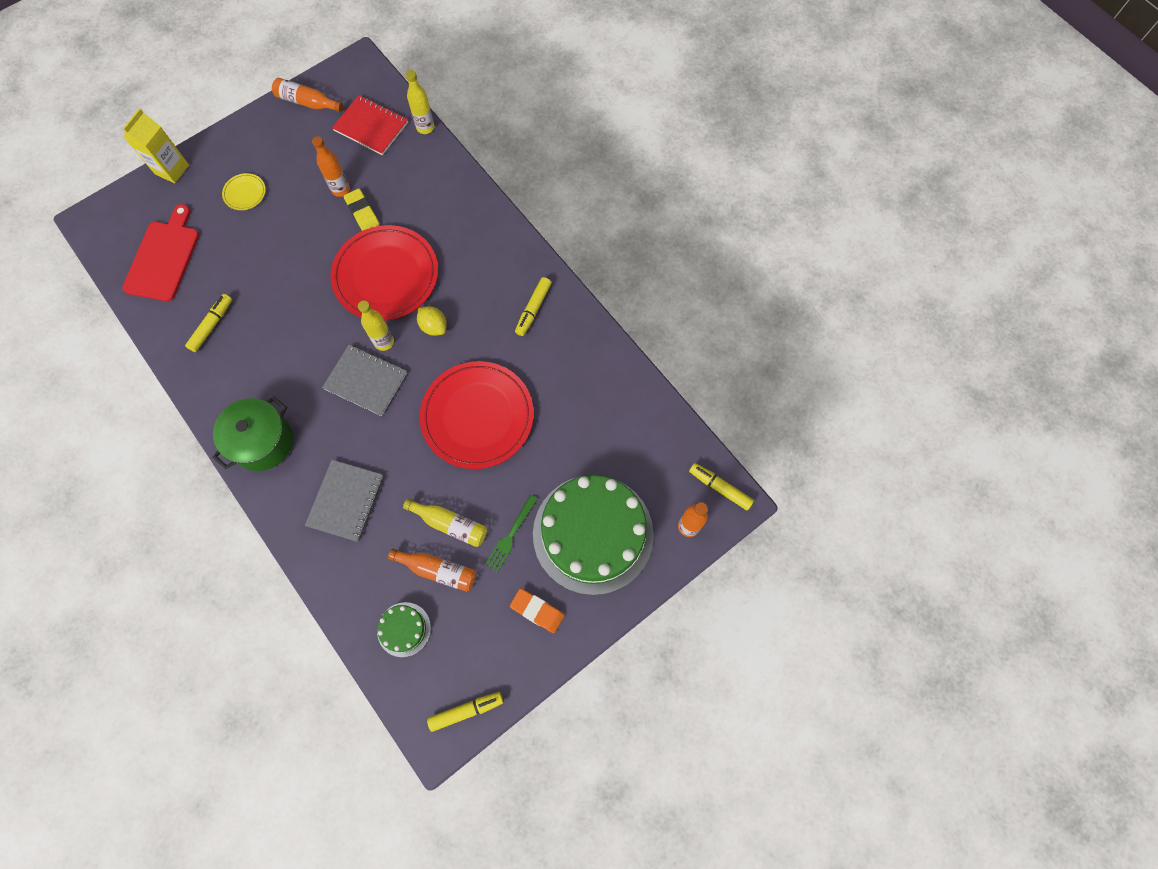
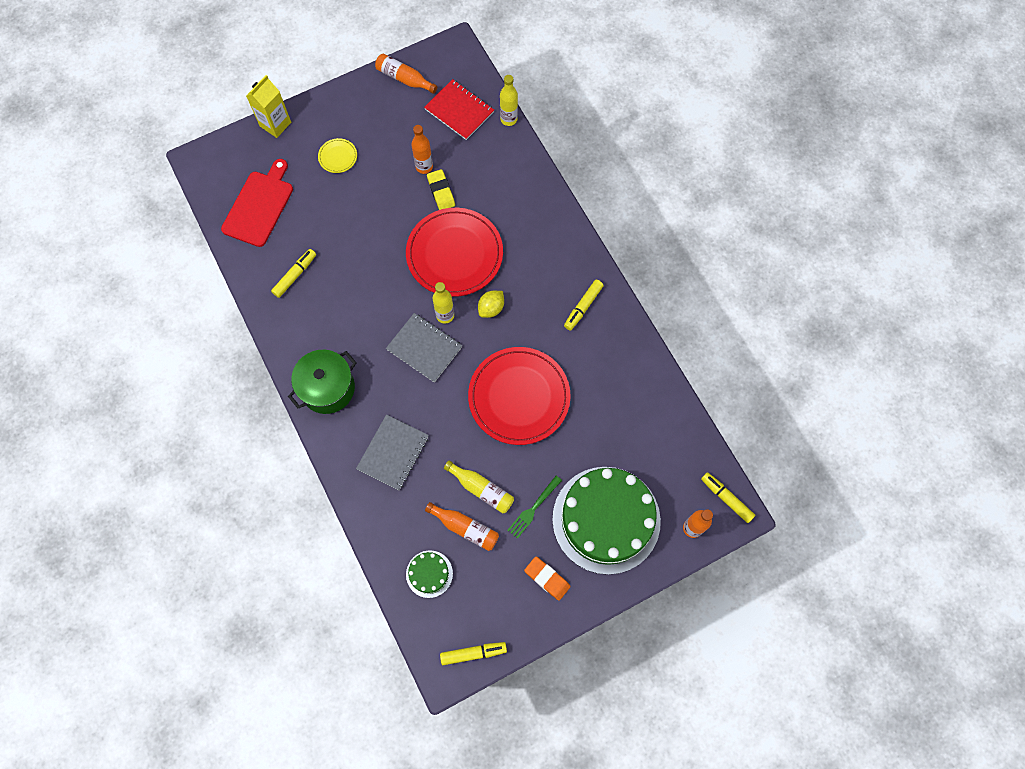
camera: 10 degrees right, 0 degrees up
yellow lemon [417,306,447,336] -> yellow lemon turned 75 degrees clockwise [478,291,504,318]

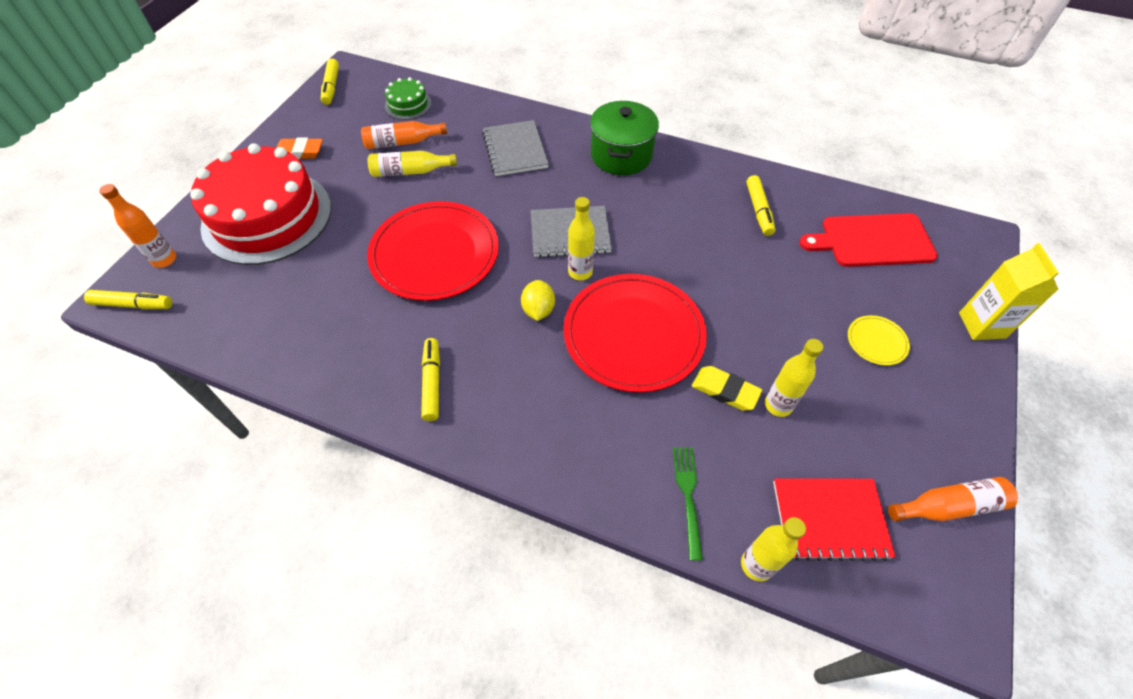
camera: 140 degrees right, 15 degrees down
red cutting board [221,159,293,247] -> red cutting board turned 105 degrees clockwise [799,213,938,267]
orange bottle [411,125,433,174] -> yellow bottle [765,339,823,417]
yellow marker [440,642,507,665] -> yellow marker turned 45 degrees counterclockwise [321,58,339,105]
green fork [507,476,562,539] -> green fork moved to [673,447,703,561]
green cake [552,467,661,575] -> red cake [190,143,331,265]

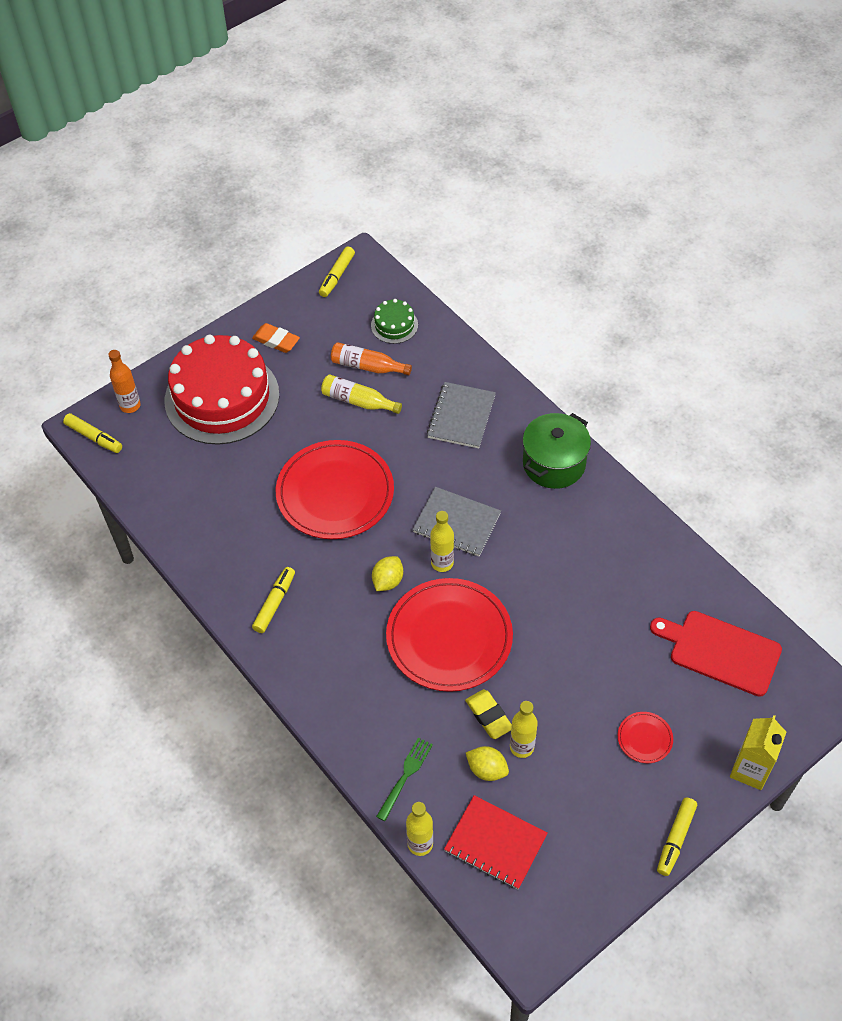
camera: 30 degrees right, 0 degrees up
yellow marker [746,175,775,236] -> yellow marker moved to [657,797,697,876]
yellow plate [848,315,910,365] -> red plate [618,712,673,763]
orange bottle [888,477,1018,521] -> none
none -> yellow lemon [466,746,509,781]

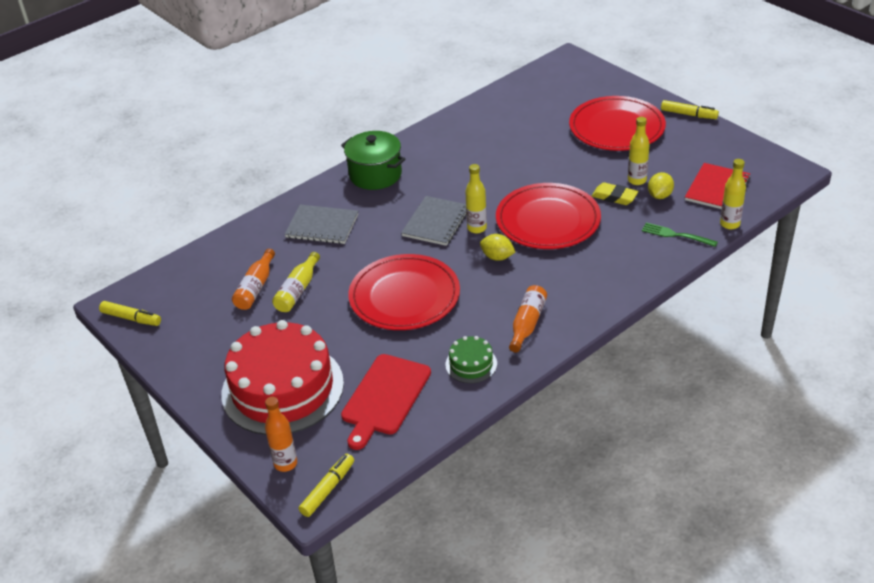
camera: 90 degrees left, 15 degrees down
orange eraser [252,323,300,353] -> none
yellow marker [252,567,295,633] -> orange bottle [509,285,547,353]
green cake [371,299,418,344] -> green cake moved to [445,336,497,383]
yellow eraser [465,689,512,739] -> yellow eraser turned 60 degrees clockwise [592,182,638,205]
red plate [618,712,673,763] -> red plate [569,96,666,151], size x2.39
red cutting board [650,611,782,697] -> red cutting board moved to [341,354,431,450]
yellow carton [730,715,786,790] -> none

